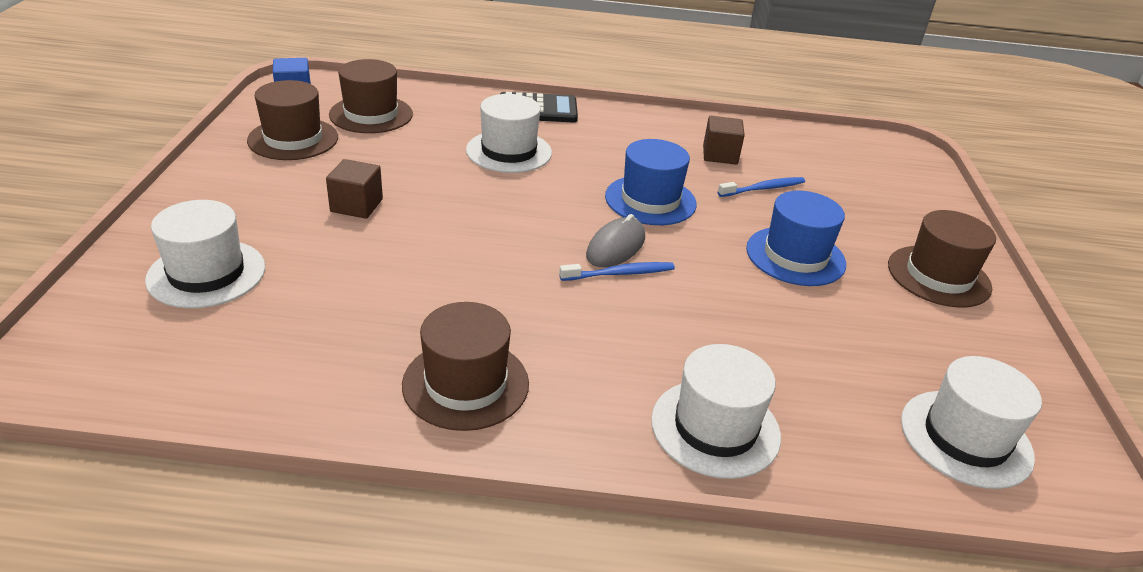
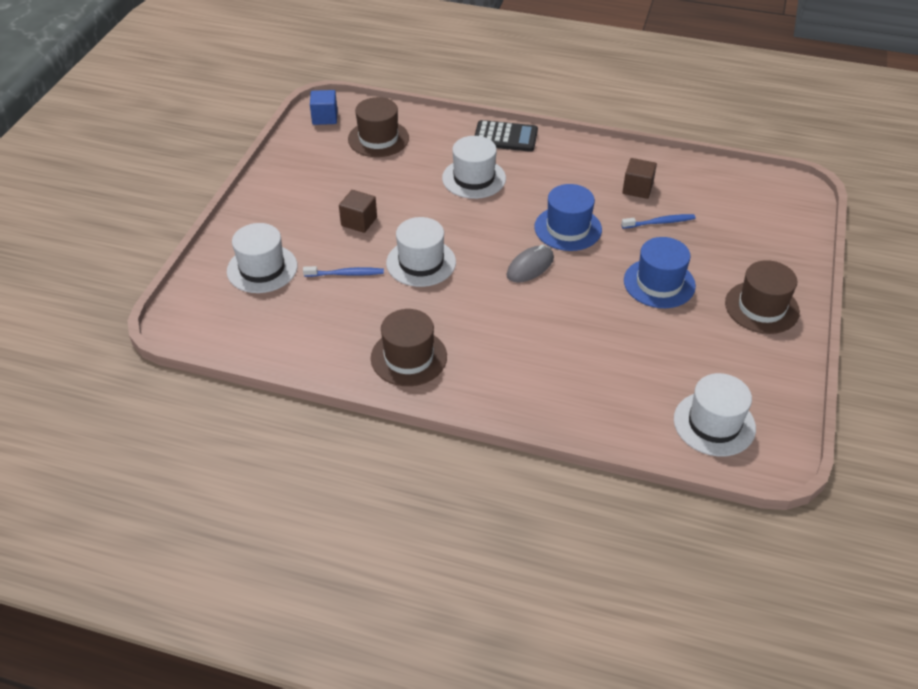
camera: 15 degrees right, 10 degrees up
brown hat [247,80,338,160] -> none
blue toothbrush [559,262,675,281] -> blue toothbrush moved to [303,266,384,277]
white hat [651,344,781,479] -> white hat moved to [386,217,456,287]

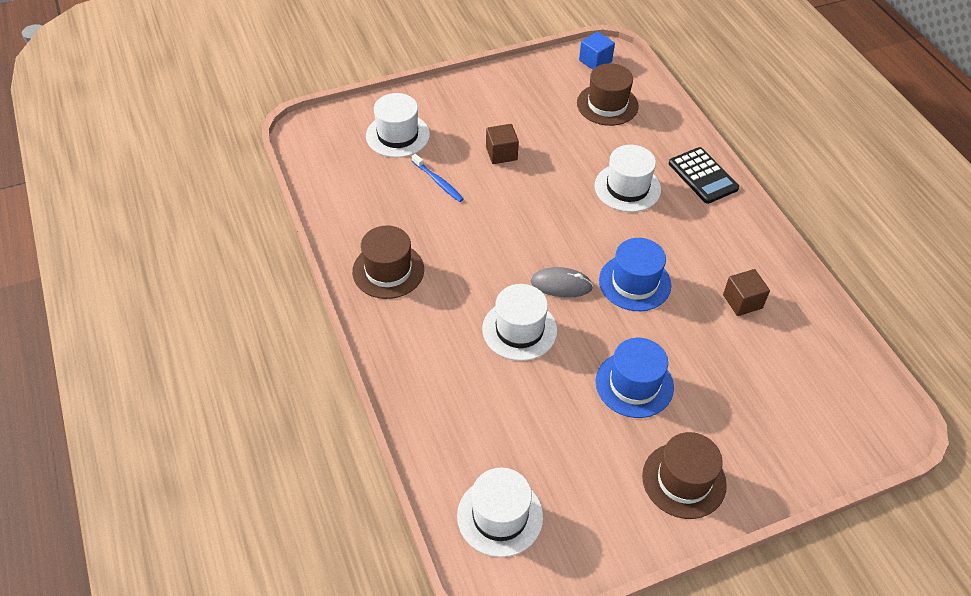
camera: 50 degrees right, 5 degrees up
white hat [386,217,456,287] -> white hat moved to [482,284,557,361]
blue toothbrush [621,214,695,229] -> none

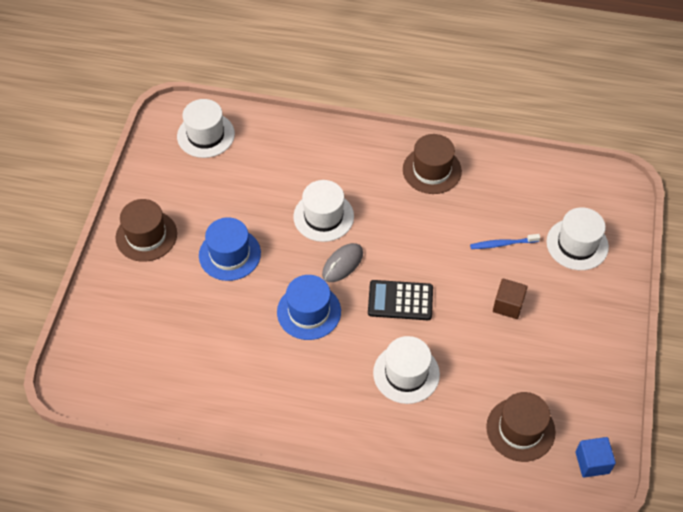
camera: 125 degrees right, 5 degrees up
black calculator [669,147,739,204] -> black calculator moved to [368,280,433,320]
brown cube [723,269,770,316] -> none

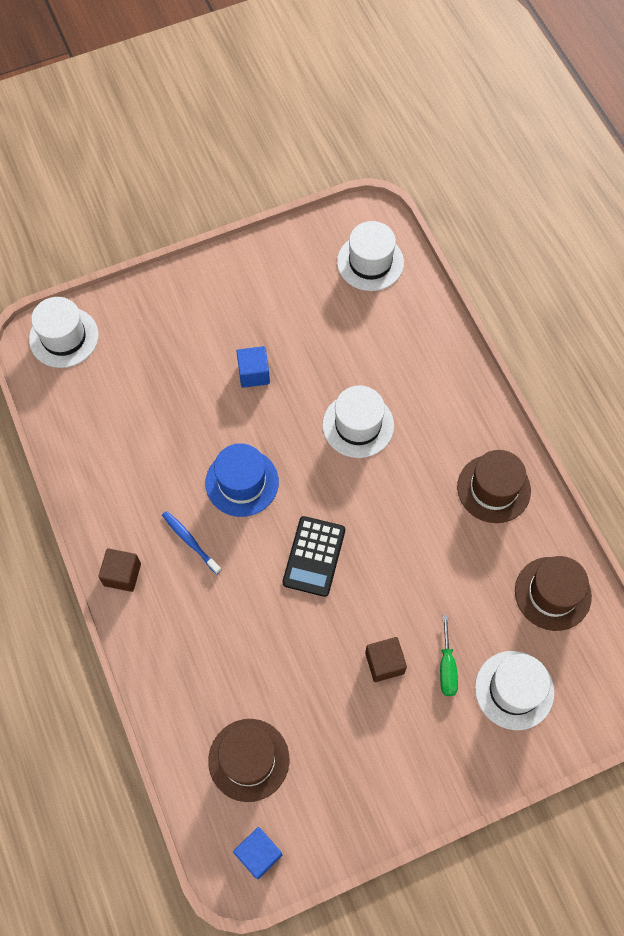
camera: 55 degrees right, 10 degrees up
brown hat [115,199,177,262] -> brown hat moved to [515,556,592,631]
blue hat [199,217,261,281] -> blue cube [236,346,270,388]
grey mouse [322,243,363,282] -> none
black calculator [368,280,433,320] -> black calculator turned 135 degrees counterclockwise [283,516,345,597]
white hat [373,336,440,404] -> white hat moved to [29,297,99,368]
blue toothbrush [470,234,540,249] -> blue toothbrush moved to [162,511,221,575]
none -> brown cube [98,548,141,592]
none -> green screwdriver [440,615,458,696]

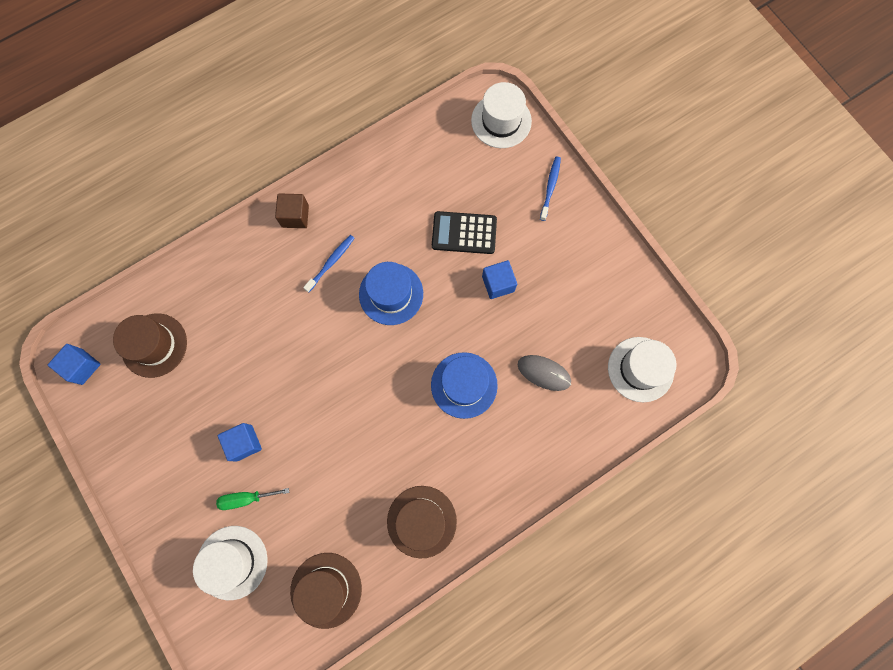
camera: 80 degrees right, 10 degrees up
black calculator [283,516,345,597] -> black calculator moved to [432,211,497,254]
white hat [322,386,394,458] -> blue hat [431,352,498,419]
brown cube [365,637,407,682] -> blue cube [218,423,262,462]
none -> grey mouse [518,355,571,391]
none -> blue toothbrush [540,156,561,221]

